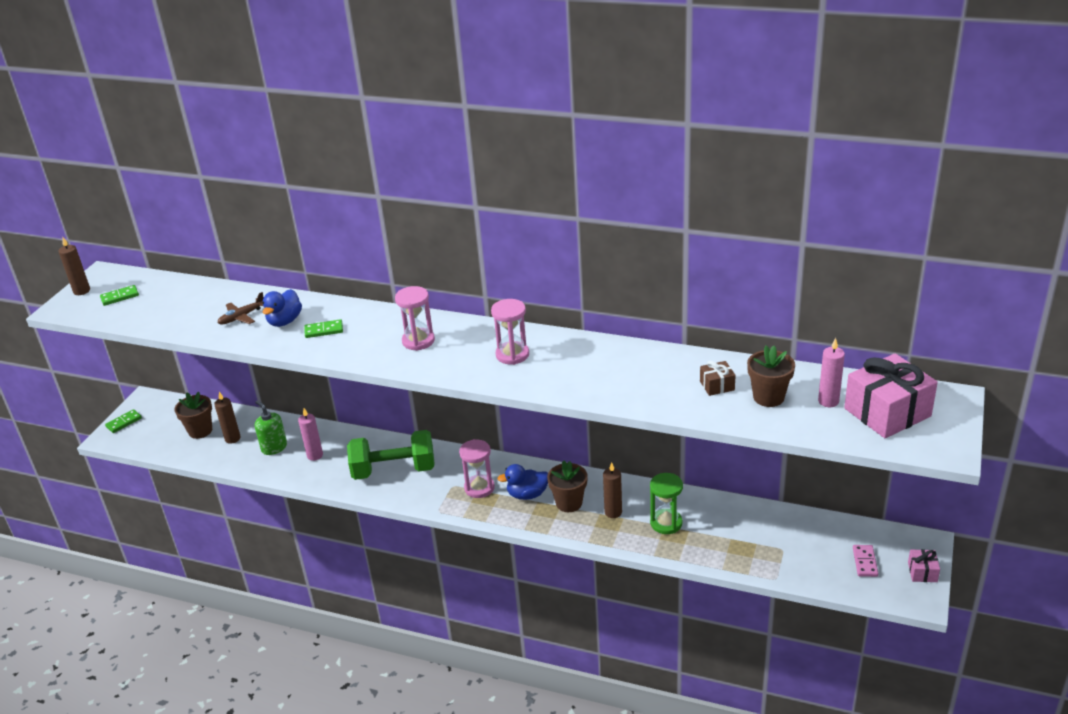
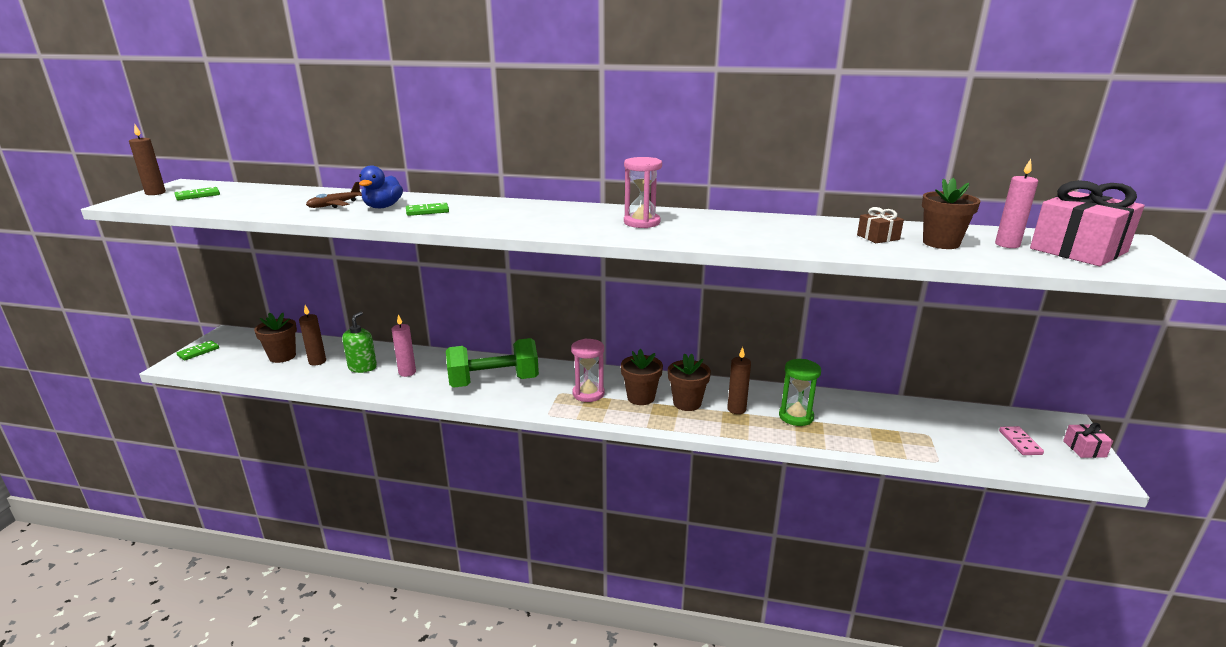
camera: 10 degrees left, 10 degrees down
green soap dispenser [255,400,287,455] -> green soap dispenser turned 60 degrees clockwise [342,312,377,373]
pink hourglass [395,286,435,351] -> none
blue duck [498,464,548,500] -> brown flower pot [621,349,663,405]

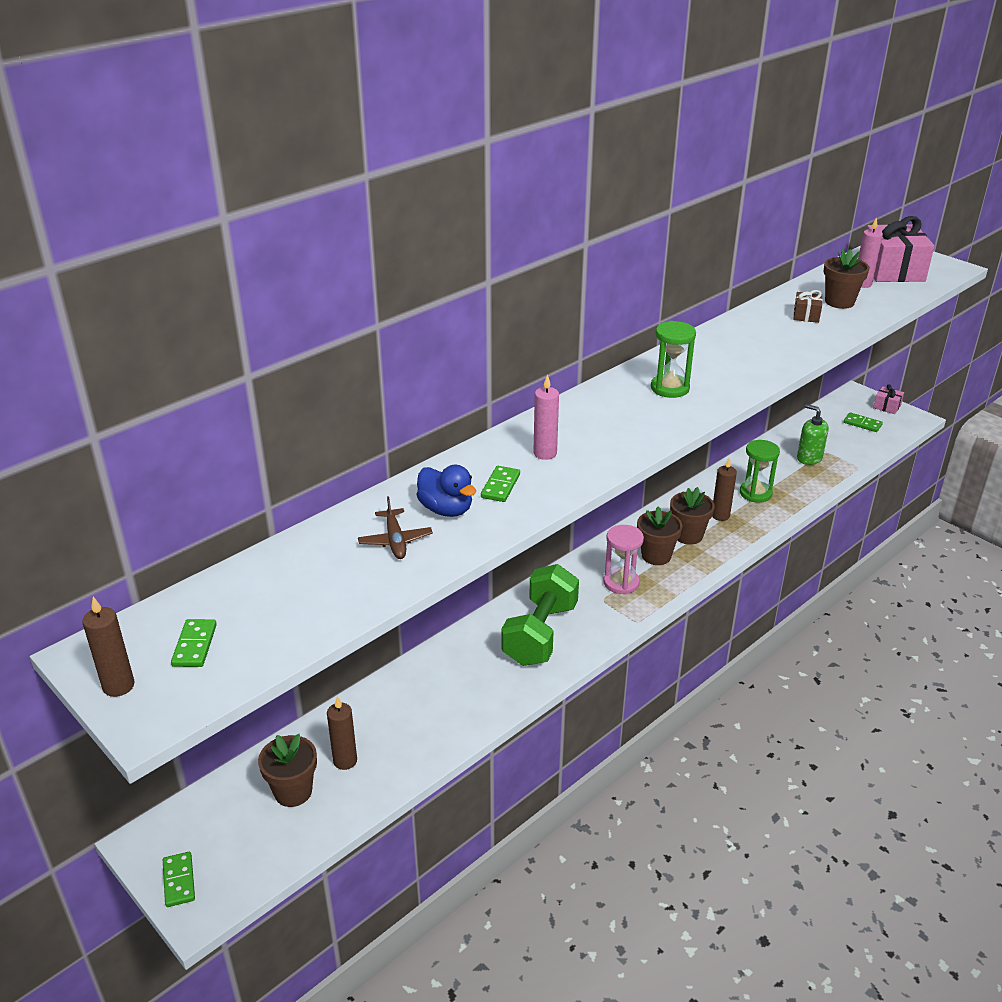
camera: 55 degrees left, 10 degrees up
green soap dispenser [342,312,377,373] -> green soap dispenser moved to [797,404,829,465]
pink candle [392,314,416,377] -> pink candle moved to [533,374,559,460]
pink hourglass [624,157,662,228] -> green hourglass [651,321,696,398]
pink domino [999,426,1044,455] -> green domino [844,412,883,432]

